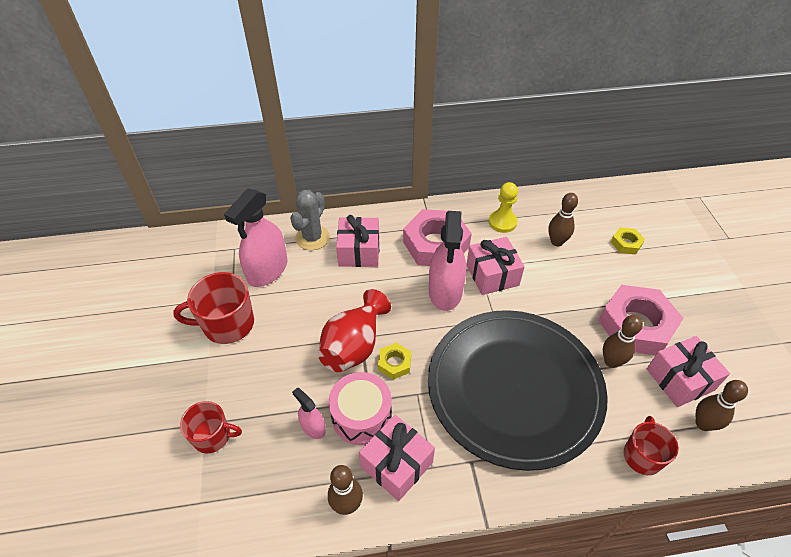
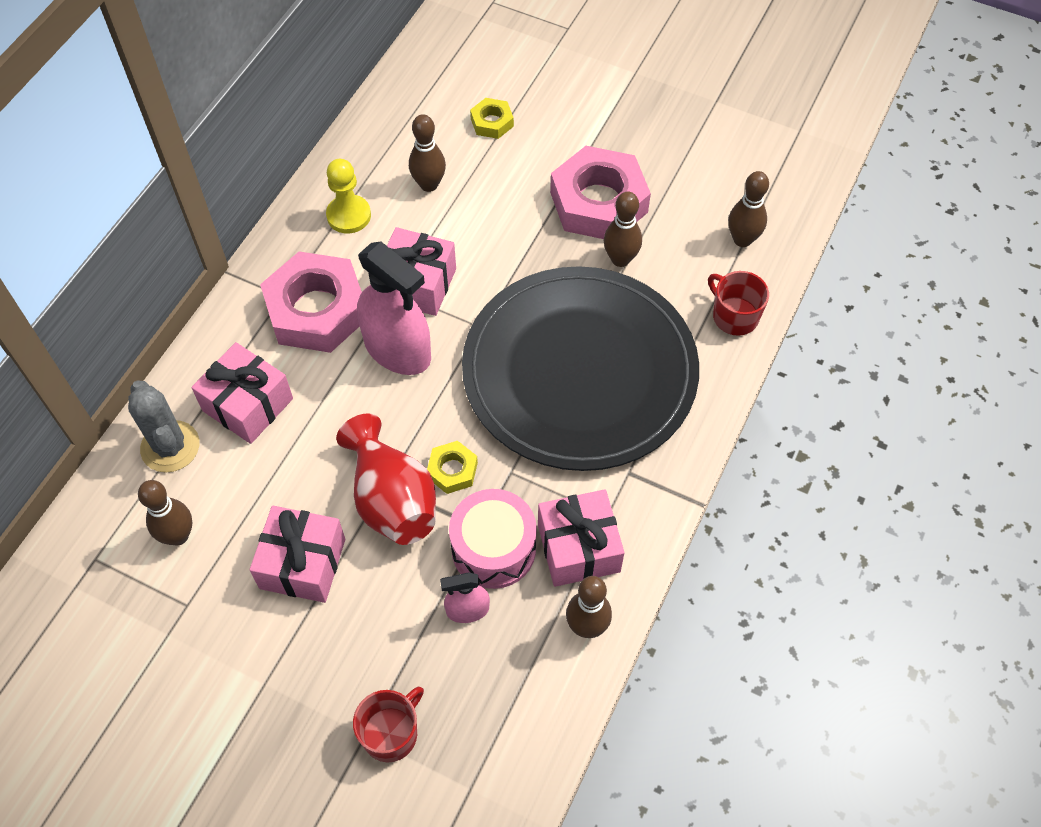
camera: 55 degrees left, 10 degrees up
red mug [173,272,254,344] -> none
pink spray bottle [224,189,288,287] -> brown bowling pin [138,480,192,545]
pink gift [647,336,730,407] -> pink gift moved to [249,506,345,603]

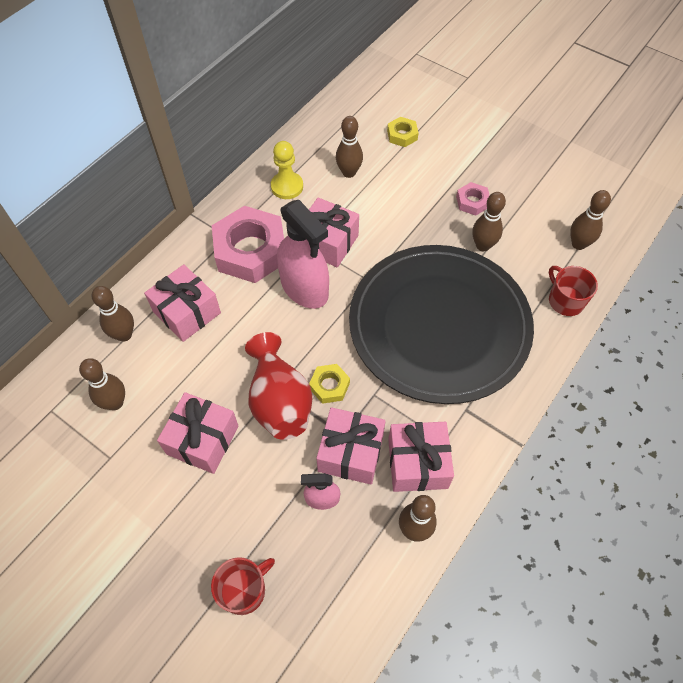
camera: 10 degrees right, 0 degrees up
grey cactus [128,380,199,473] -> brown bowling pin [92,286,134,342]
pink drum [449,489,537,589] -> pink gift [316,407,386,485]
pink nut [550,146,651,239] -> pink nut [456,182,490,216], size x0.46

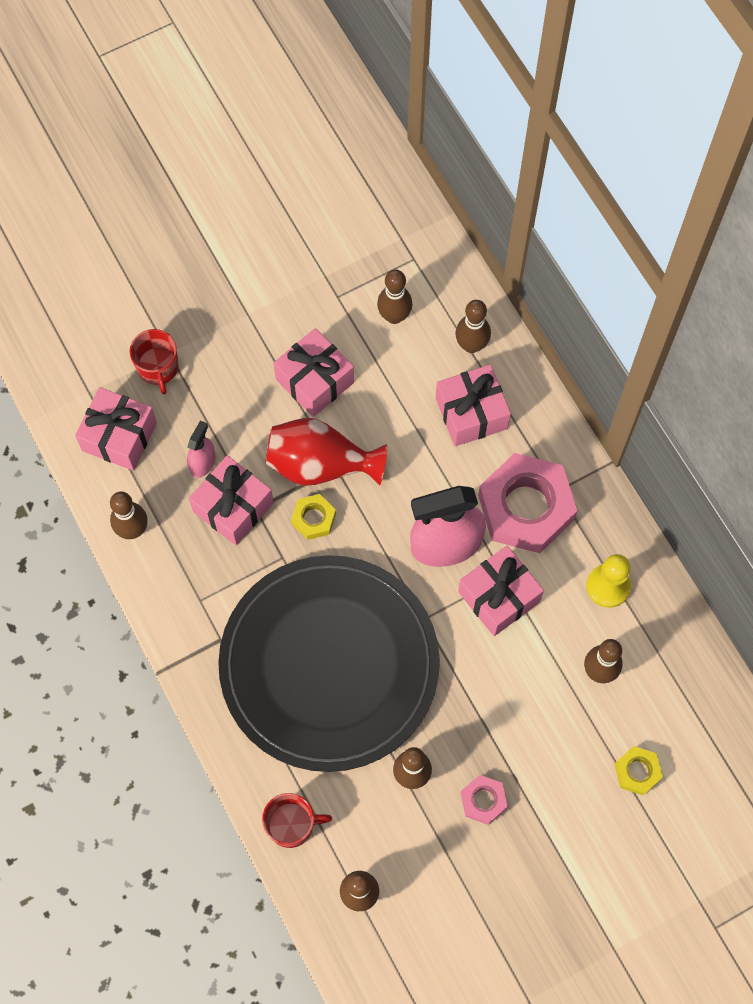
camera: 115 degrees right, 10 degrees up
pink gift [388,422,454,492] -> pink gift moved to [75,387,157,471]

